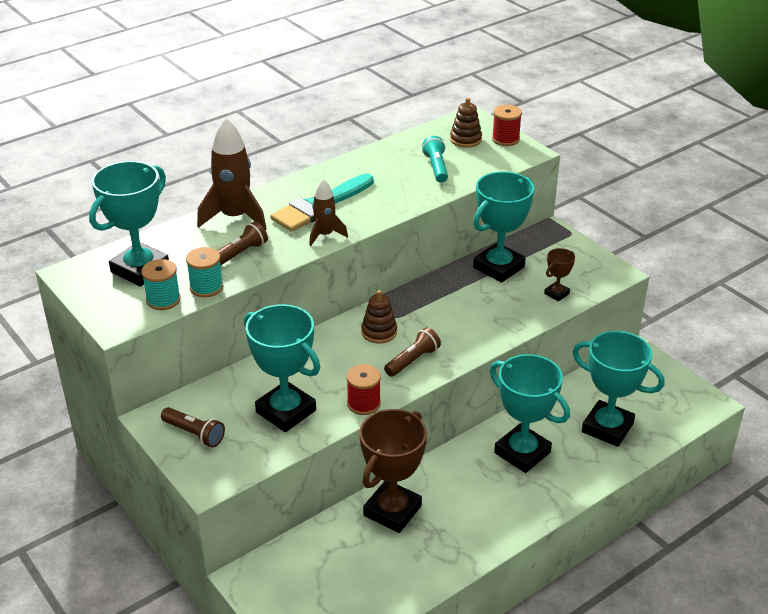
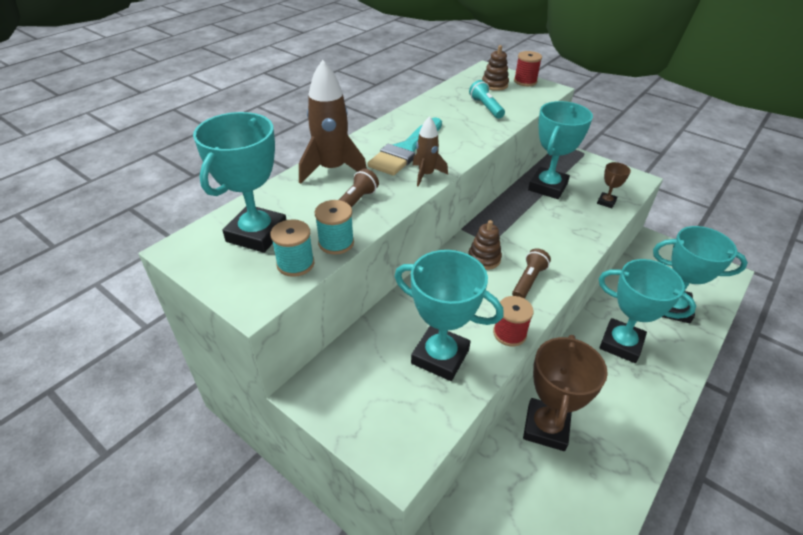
camera: 15 degrees left, 5 degrees up
brown flashlight [161,407,225,448] -> none

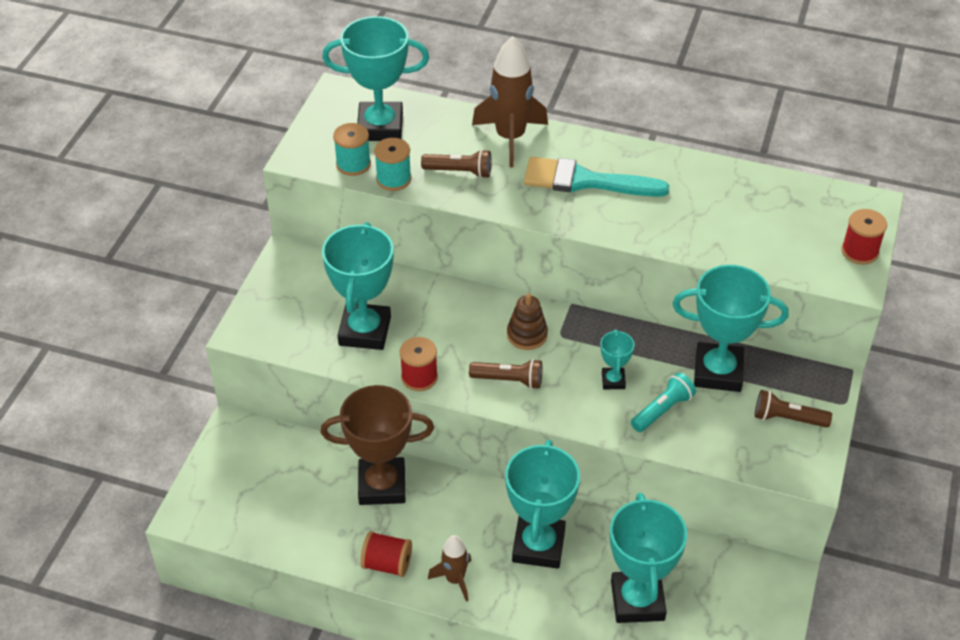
camera: 70 degrees right, 5 degrees up
brown rocket [412,116,448,187] -> brown rocket moved to [428,535,471,602]
turquoise flashlight [469,80,505,119] -> turquoise flashlight moved to [631,372,696,432]
brown stacking toy [482,45,509,91] -> none
brown trophy [597,162,631,208] -> none
none -> red spool [360,531,412,577]
none -> turquoise trophy [600,329,634,389]
none -> brown flashlight [755,390,832,428]

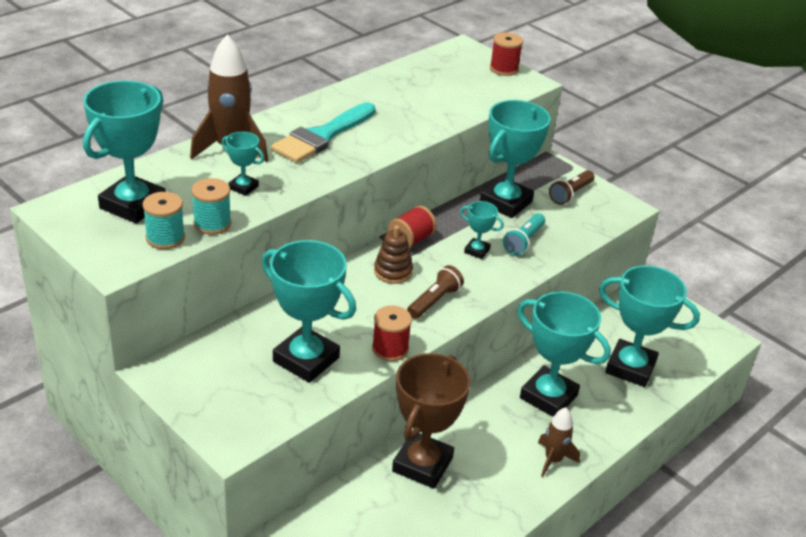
camera: 65 degrees left, 10 degrees down
red spool [360,531,412,577] -> red spool moved to [388,205,436,248]
brown flashlight [421,149,492,178] -> turquoise trophy [222,132,264,196]
turquoise flashlight [631,372,696,432] -> turquoise flashlight turned 135 degrees counterclockwise [503,213,545,255]

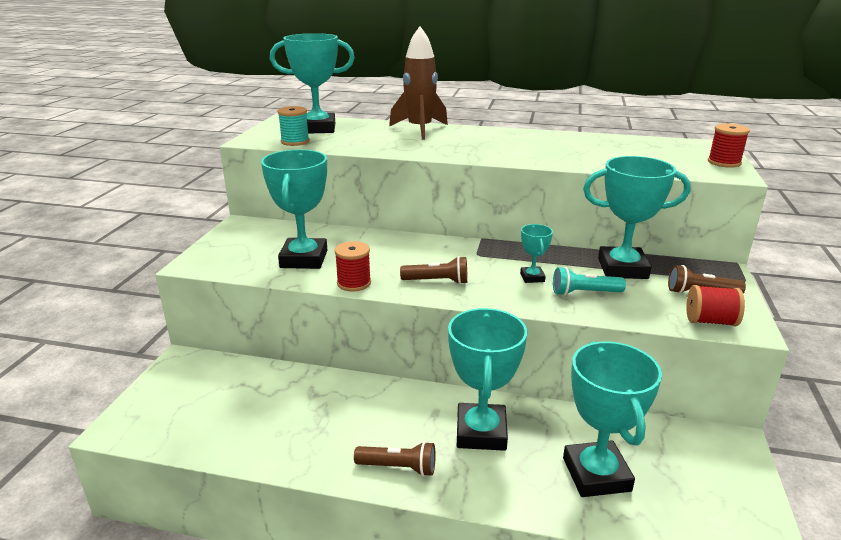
camera: 60 degrees right, 10 degrees down
turquoise spool [191,178,231,235] -> none
turquoise trophy [222,132,264,196] -> none
turquoise brush [271,102,376,163] -> none
brown stacking toy [374,226,413,284] -> none
red spool [388,205,436,248] -> red spool moved to [686,285,745,326]
brown trophy [392,353,470,489] -> none
brown rocket [538,407,580,477] -> brown flashlight [354,441,436,477]

